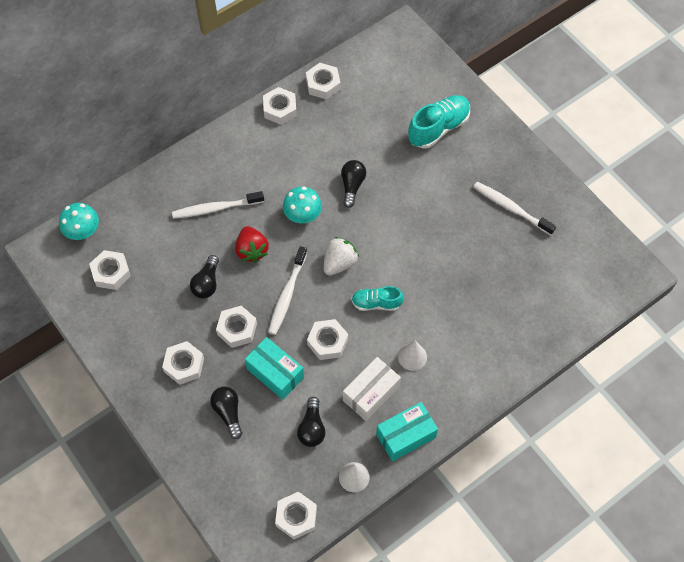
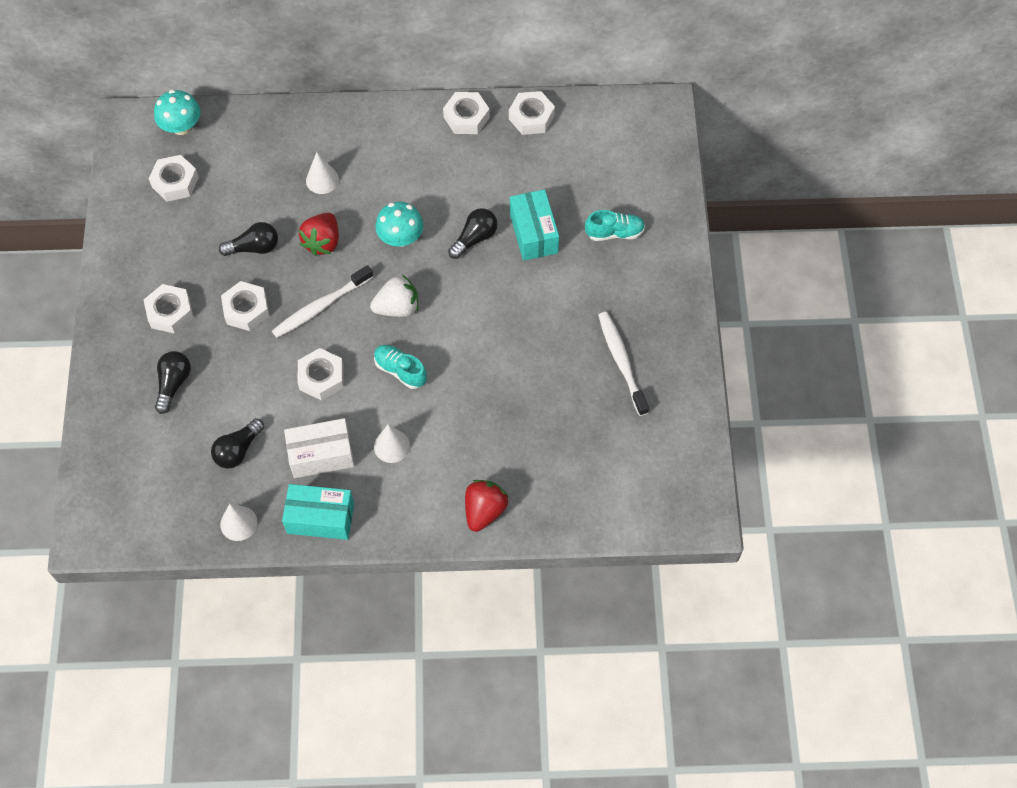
camera: 35 degrees right, 0 degrees up
white toothbrush [172,191,264,219] -> white cone [306,152,339,194]
black light bulb [190,255,219,298] -> black light bulb turned 150 degrees counterclockwise [219,222,278,256]
turquoise box [245,337,304,400] -> turquoise box moved to [510,189,559,261]
white nut [275,492,317,539] -> none
turquoise shoe [408,95,470,149] -> turquoise shoe [585,210,645,241], size x0.62
none -> red strawberry [465,480,509,532]

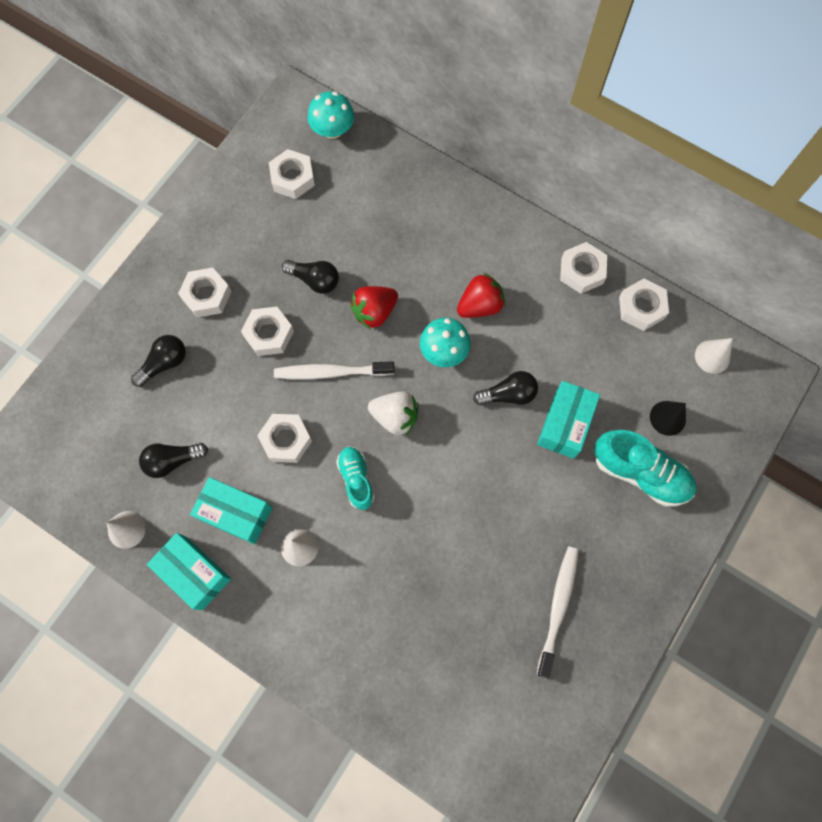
camera: 35 degrees right, 10 degrees up
white box [284,418,354,478] -> turquoise box [190,477,272,544]
white cone [306,152,339,194] -> white cone moved to [695,338,733,374]
red strawberry [465,480,509,532] -> red strawberry moved to [457,273,505,318]
turquoise shoe [585,210,645,241] -> turquoise shoe [594,430,697,507], size x1.62
none -> black cone [650,401,686,436]

